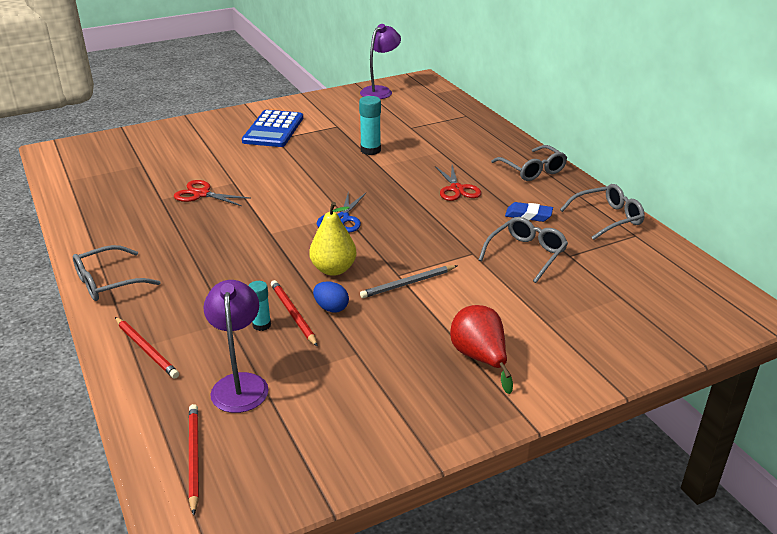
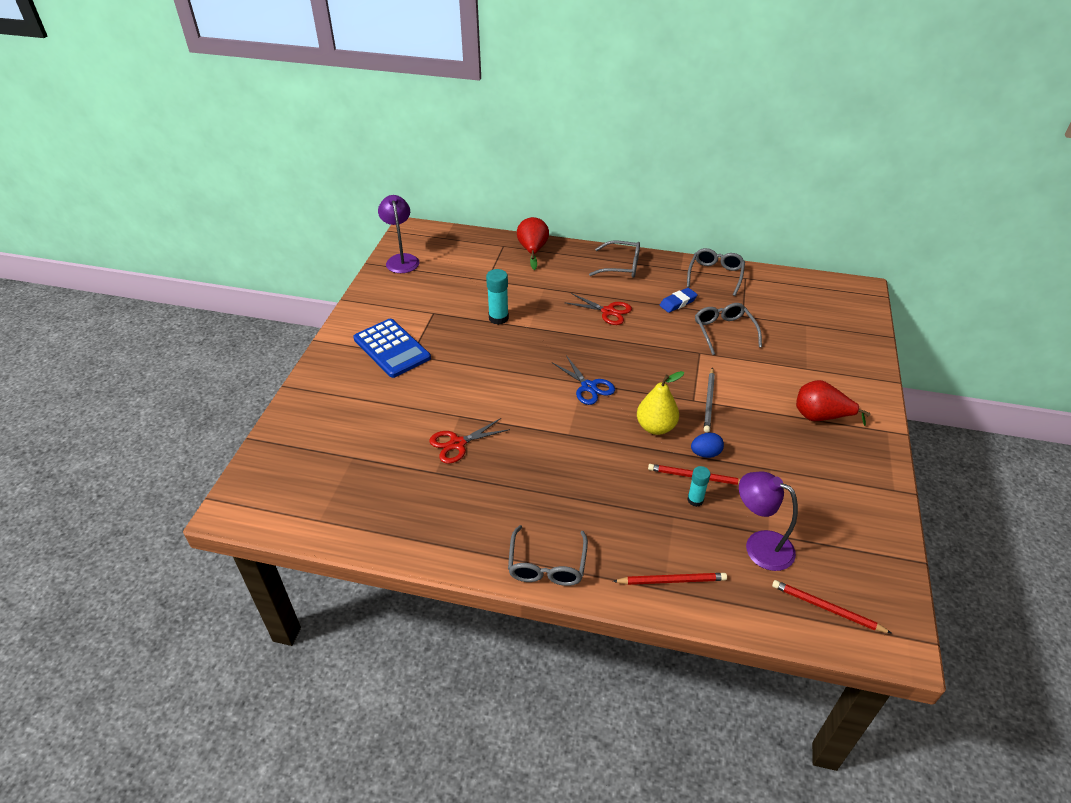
camera: 50 degrees left, 10 degrees up
none -> red pear [517,217,549,270]

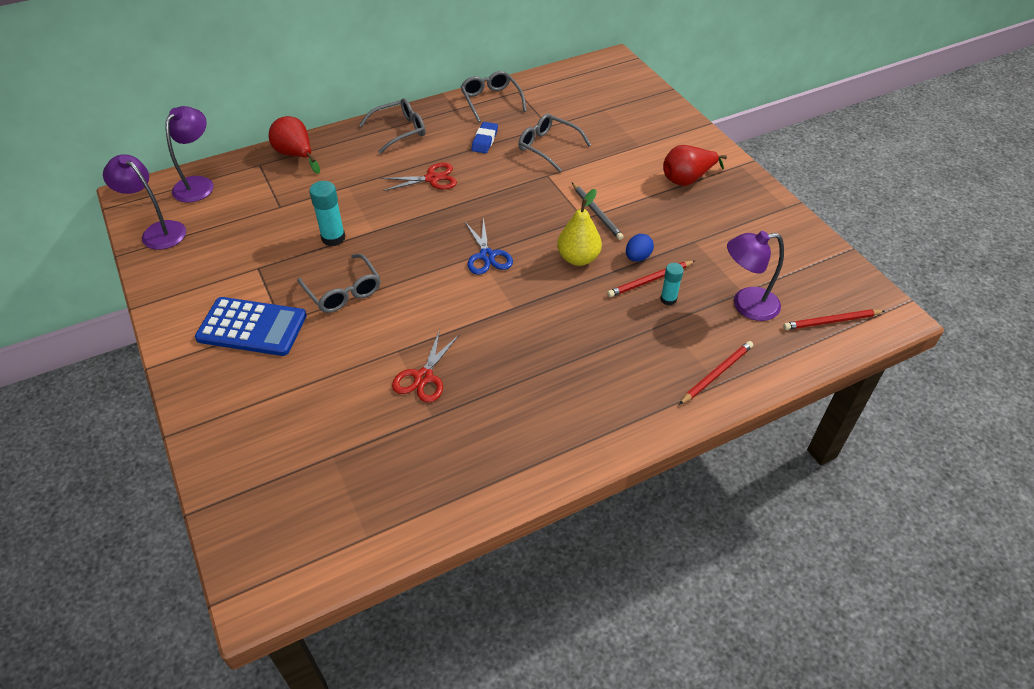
camera: 40 degrees left, 5 degrees up
grey glasses [508,525,588,586] -> grey glasses moved to [297,254,381,313]
blue scissors [553,355,615,405] -> blue scissors turned 60 degrees clockwise [465,217,513,275]
none -> purple lamp [166,106,214,203]

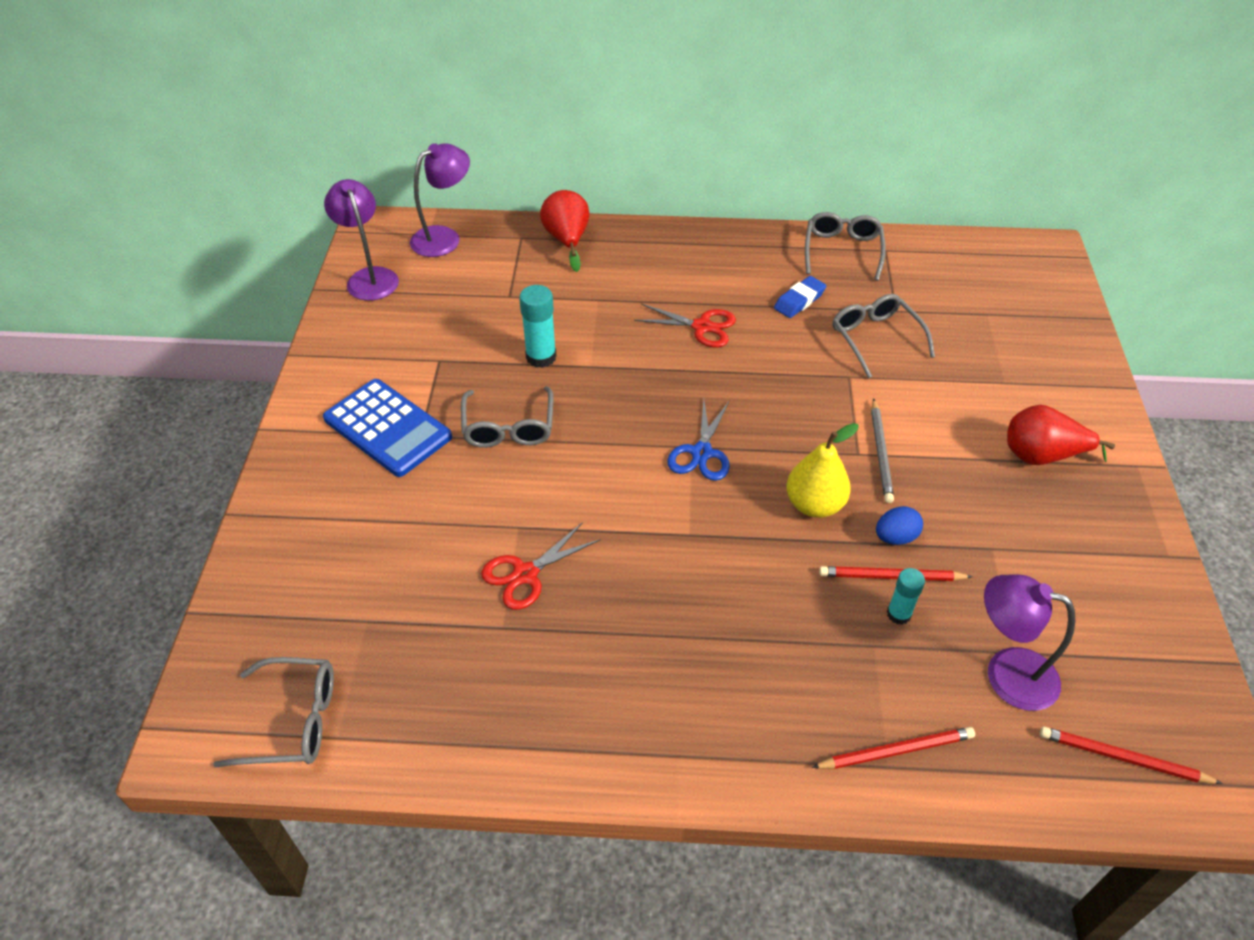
camera: 30 degrees right, 0 degrees up
grey glasses [359,98,425,154] -> grey glasses moved to [213,657,334,768]

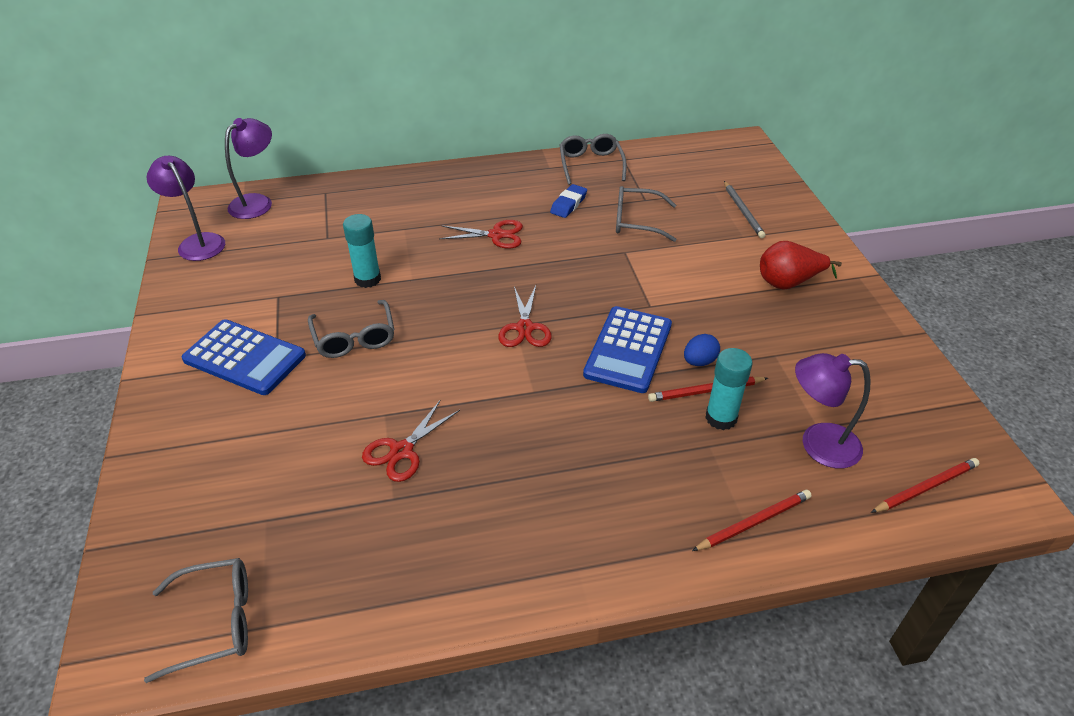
camera: 15 degrees left, 5 degrees down
red pear [540,190,590,272] -> none
blue scissors [667,400,730,481] -> red scissors [498,286,552,347]
yellow pear [786,423,859,518] -> blue calculator [583,306,672,393]
grey glasses [832,294,935,378] -> grey glasses turned 45 degrees counterclockwise [616,186,676,242]
grey pencil [871,398,894,503] -> grey pencil moved to [724,181,766,238]
turquoise glue stick [887,568,925,625] -> turquoise glue stick [705,348,753,430], size x1.55
red pencil [1040,726,1223,784] -> red pencil turned 150 degrees clockwise [871,458,979,513]

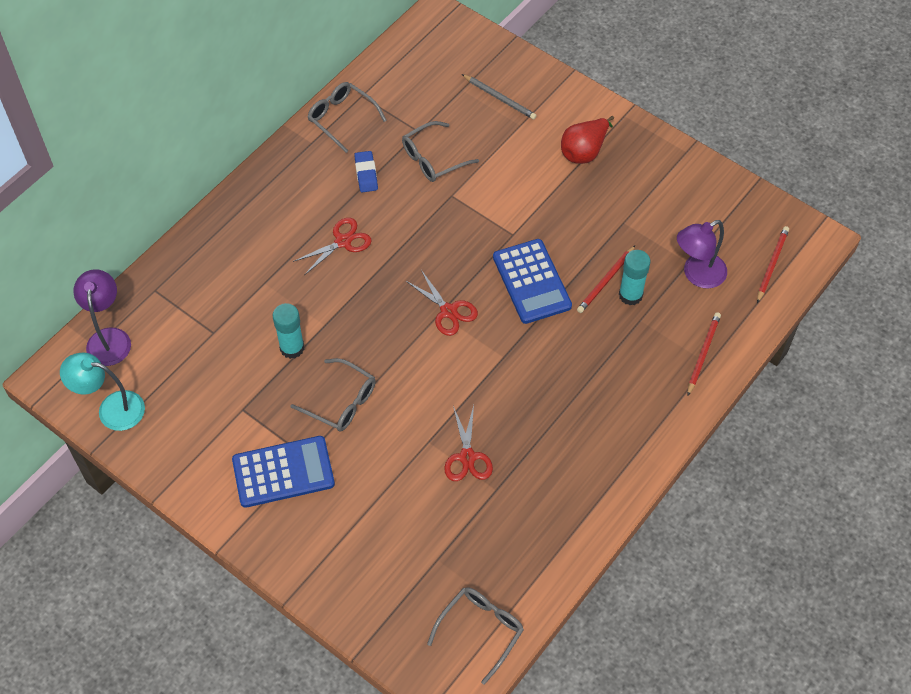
camera: 40 degrees left, 15 degrees up
purple lamp [146,156,225,261] -> turquoise lamp [60,353,145,431]
blue egg [684,334,720,366] -> none

